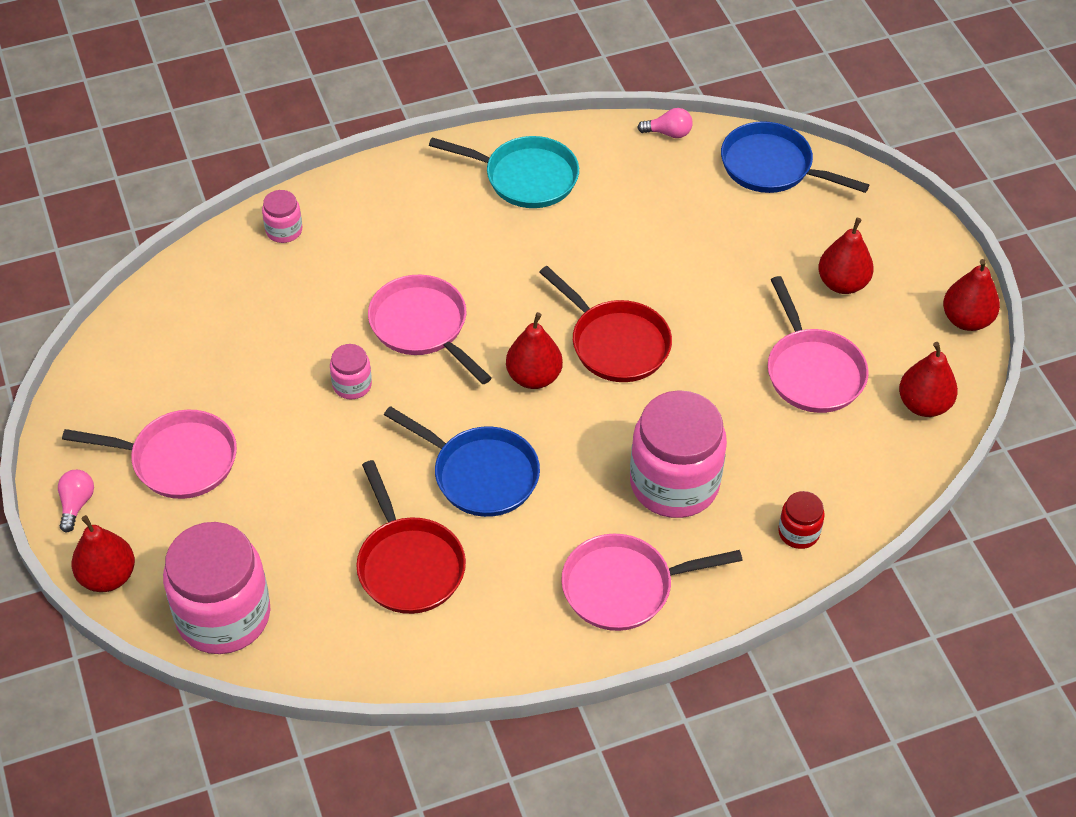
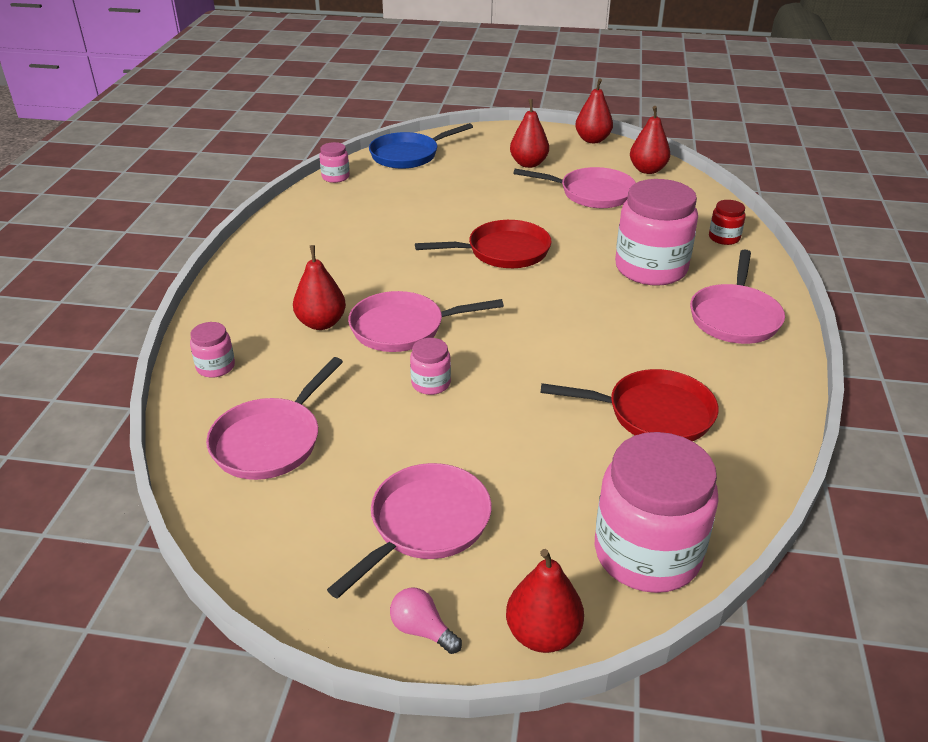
camera: 60 degrees left, 15 degrees down
blue pan [384,406,540,517] -> none
turquoise pan [429,136,579,208] -> none
red pear [506,312,563,389] -> red pear moved to [293,245,346,330]
pink light bulb [637,108,693,138] -> pink jar [319,142,350,183]
none -> pink pan [206,357,343,480]

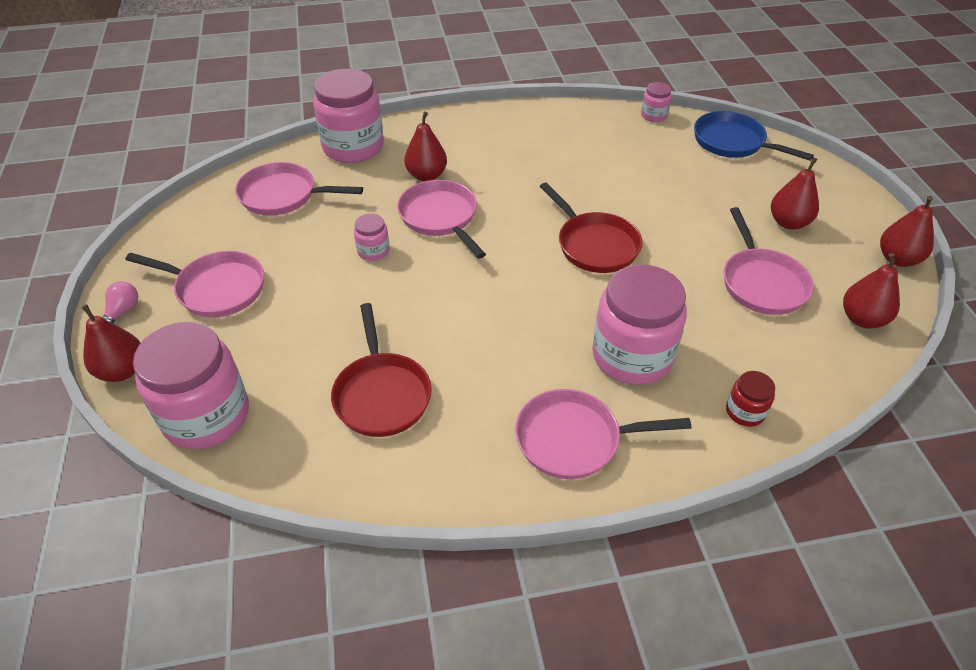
camera: 70 degrees right, 10 degrees up
pink jar [190,322,235,378] -> pink jar [313,69,384,163], size x2.20

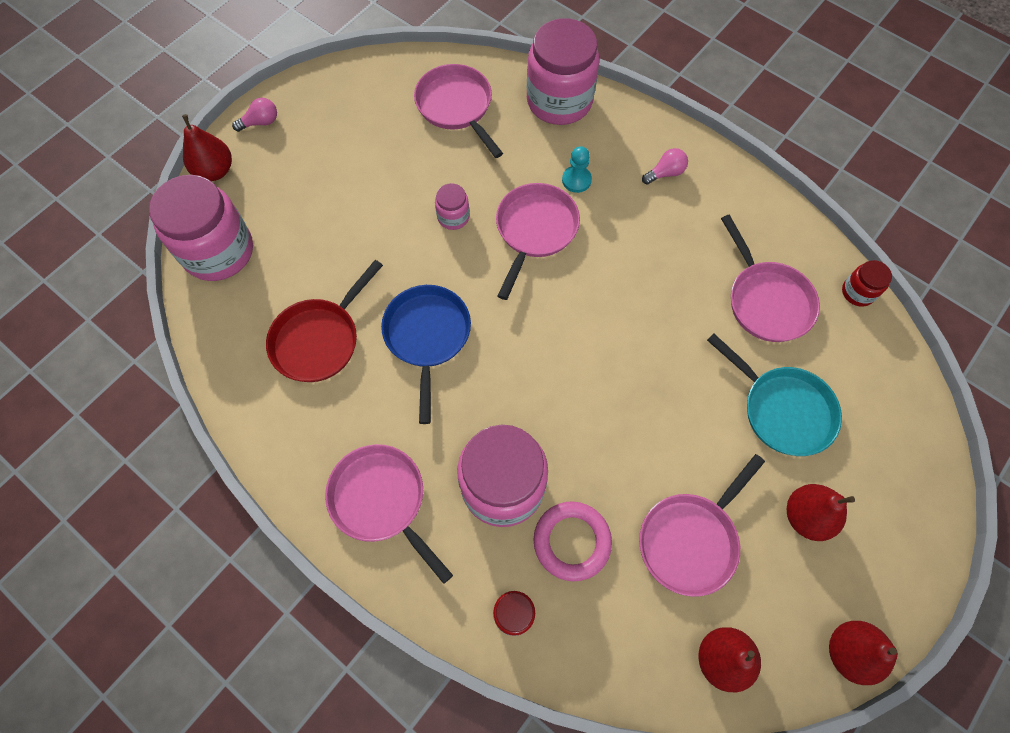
camera: 50 degrees right, 20 degrees up
pink pan [125,251,264,317] -> pink pan moved to [721,215,820,342]
red pear [404,111,447,181] -> turquoise pawn [562,146,592,193]
red pan [540,182,643,273] -> none
pink jar [641,82,672,122] -> red jar [842,260,892,307]
blue pan [694,111,814,161] -> blue pan moved to [381,285,471,424]
none -> pink ring [533,501,612,581]
none -> pink light bulb [642,148,688,185]
none -> turquoise pan [707,334,842,456]

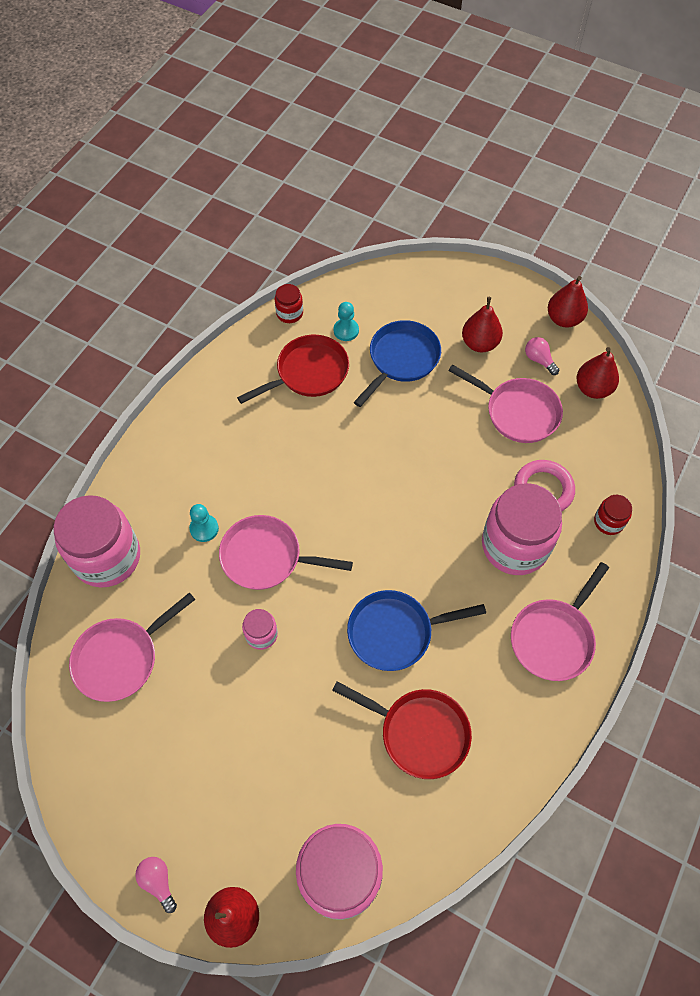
camera: 100 degrees left, 5 degrees down
pink light bulb [642,148,688,185] -> pink light bulb moved to [525,337,559,375]
turquoise pan [707,334,842,456] -> blue pan [354,320,441,407]
pink pan [721,215,820,342] -> red pan [237,335,349,404]
none -> turquoise pawn [334,302,359,341]

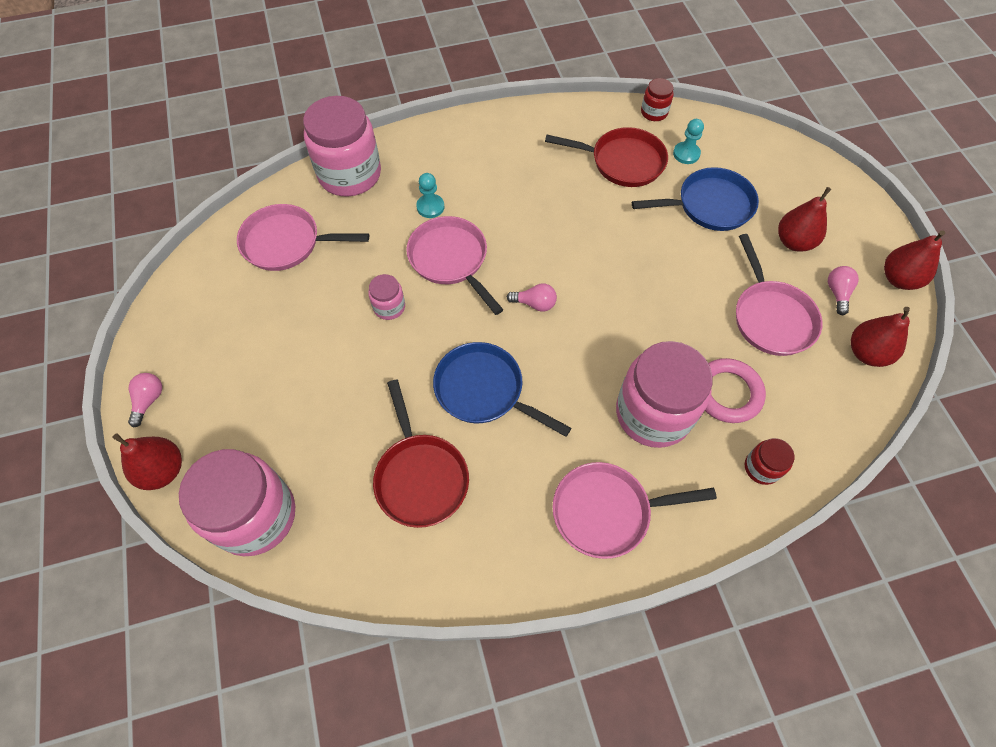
camera: 45 degrees right, 0 degrees up
none -> pink light bulb [507,283,557,312]

